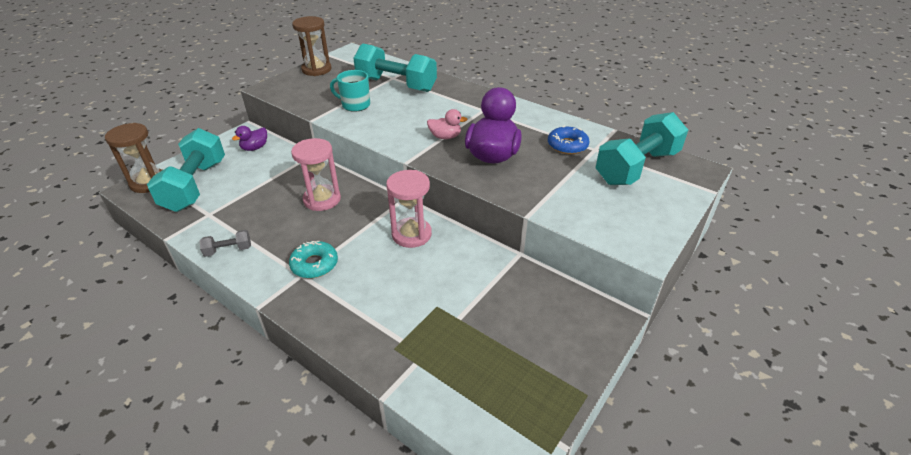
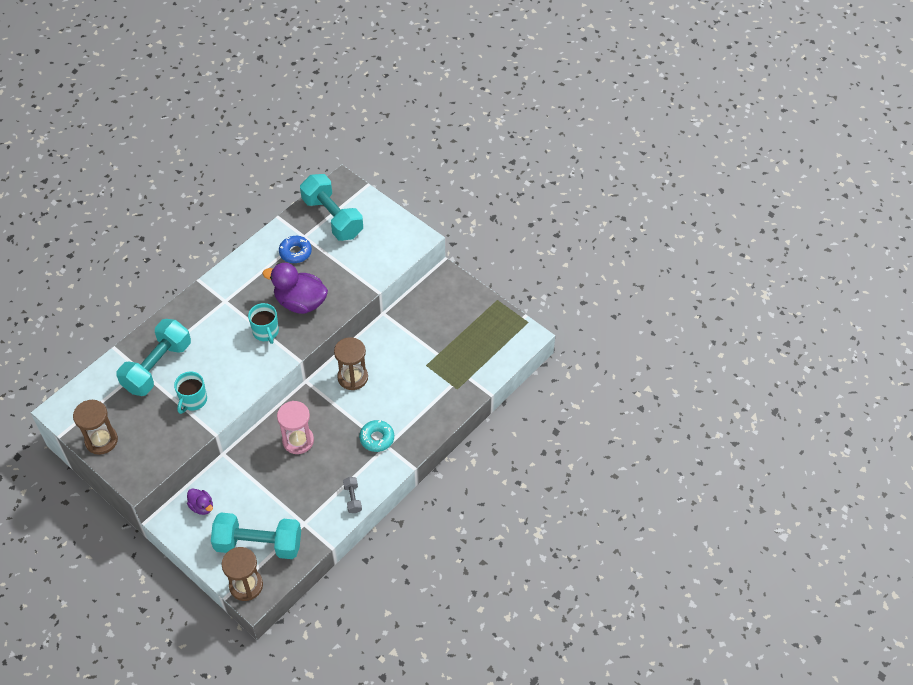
camera: 85 degrees left, 15 degrees up
pink hourglass [386,170,432,248] -> brown hourglass [334,337,368,390]
pink duck [427,109,468,139] -> turquoise mug [248,303,279,344]

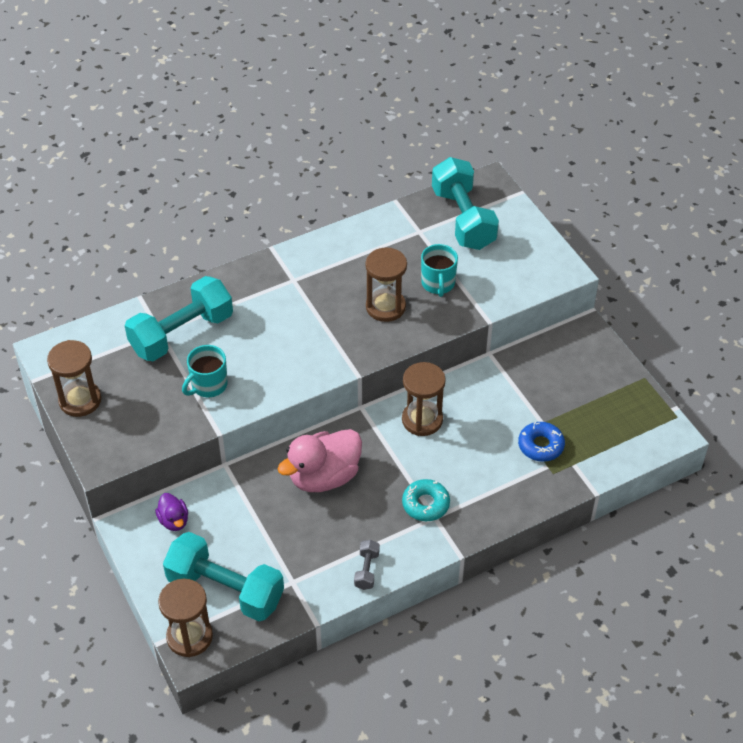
camera: 20 degrees right, 5 degrees down
turquoise mug [248,303,279,344] -> turquoise mug moved to [421,244,458,297]
purple duck [262,263,328,314] -> brown hourglass [366,248,407,322]
pink hourglass [277,401,314,454] -> pink duck [277,429,362,492]
blue donut [279,236,312,263] -> blue donut moved to [518,422,565,462]

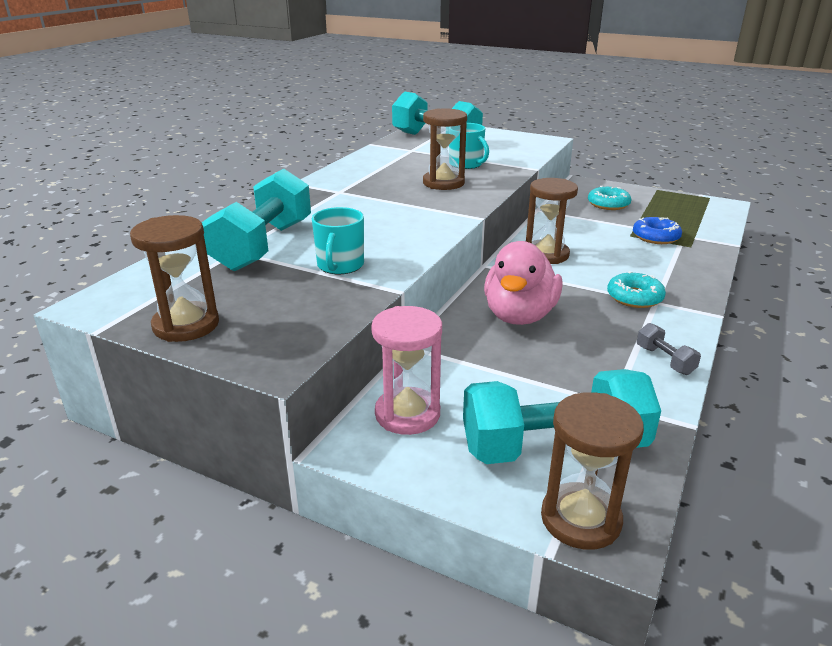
camera: 35 degrees left, 20 degrees down
purple duck [155,493,188,531] -> pink hourglass [371,306,442,435]
none -> turquoise donut [588,186,632,210]

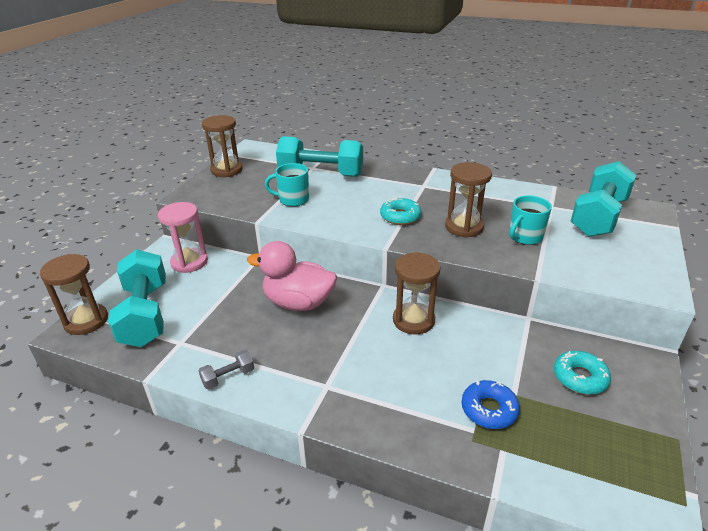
camera: 85 degrees right, 5 degrees up
turquoise donut [607,271,666,308] -> turquoise donut moved to [380,197,421,225]

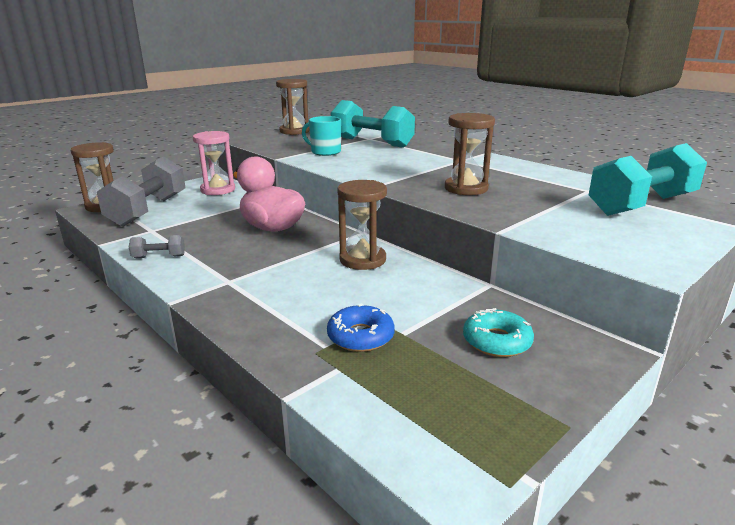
camera: 25 degrees right, 10 degrees down
turquoise dumbbell [108,249,166,347] -> grey dumbbell [97,157,186,227]
turquoise donut [380,197,421,225] -> none
turquoise mug [509,196,552,245] -> none

